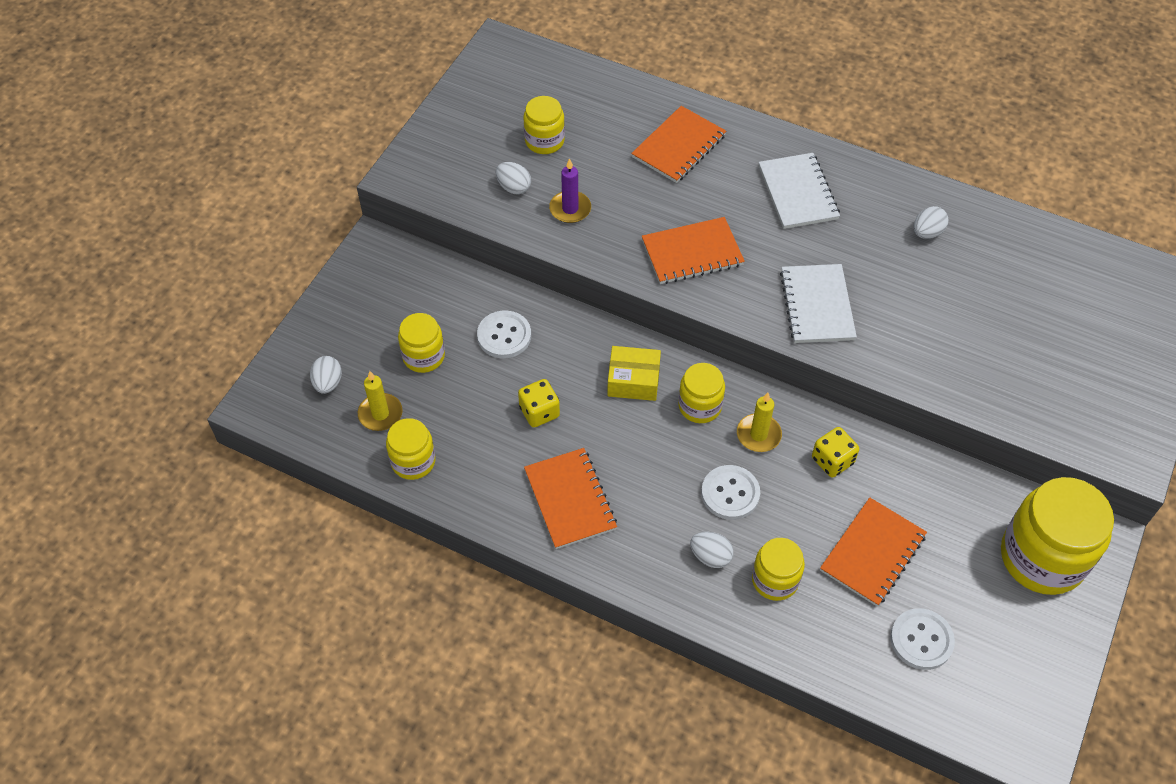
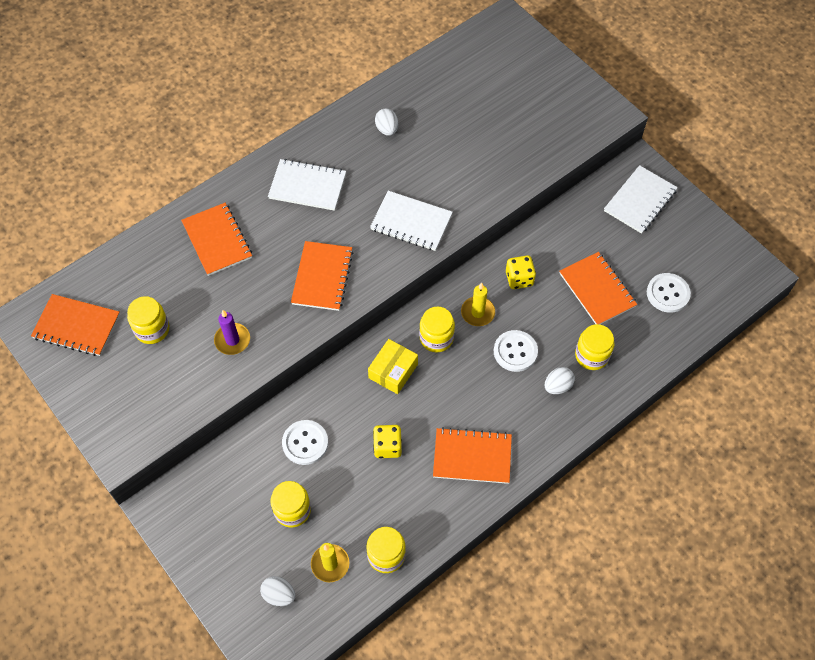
camera: 65 degrees left, 5 degrees up
white egg [496,162,531,194] -> none
yellow jar [1001,477,1114,595] -> white notebook [604,165,678,234]
none -> orange notebook [31,294,120,356]

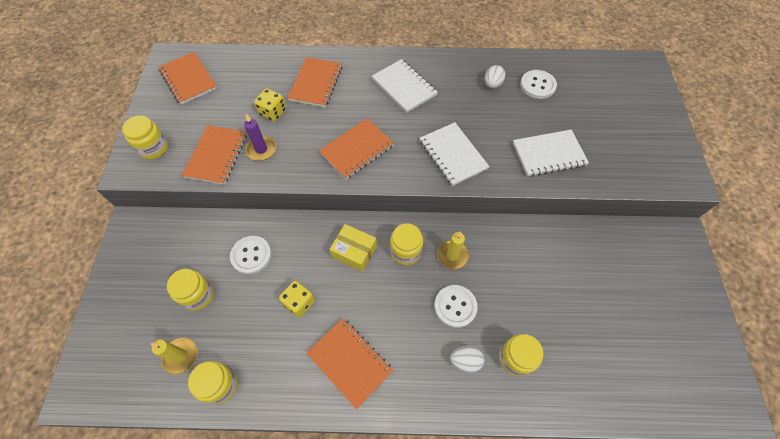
camera: 40 degrees right, 0 degrees up
yellow jar [127,296,169,344] -> yellow jar moved to [122,115,168,159]
white egg [260,576,295,606] -> none
yellow box [368,339,418,394] -> yellow box turned 45 degrees clockwise [329,224,377,272]
yellow dice [506,255,536,289] -> yellow dice moved to [254,88,286,121]
orange notebook [560,252,637,325] -> orange notebook moved to [182,125,247,185]
white notebook [604,165,678,234] -> white notebook moved to [513,130,589,177]
white button [647,273,691,313] -> white button moved to [520,70,557,99]

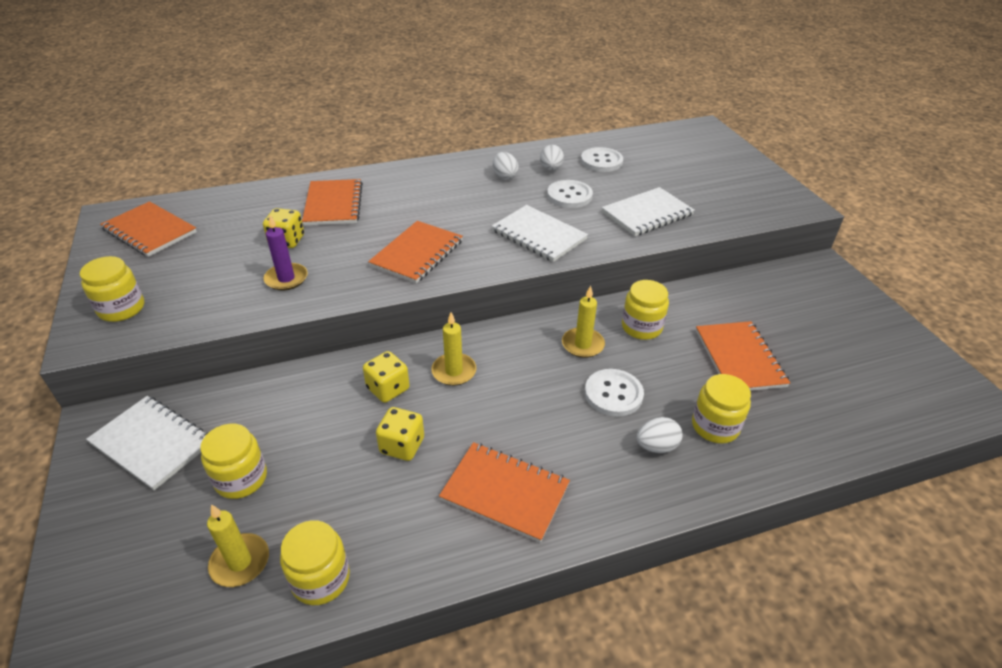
camera: 20 degrees left, 20 degrees down
orange notebook [182,125,247,185] -> orange notebook moved to [696,321,790,391]
white button [230,236,272,274] -> white button moved to [547,180,593,208]
yellow box [329,224,377,272] -> yellow candle [431,312,476,386]
white notebook [372,59,438,113] -> white notebook moved to [86,396,208,490]
yellow jar [390,223,423,265] -> yellow jar moved to [622,280,669,340]
none -> yellow dice [363,351,410,403]
none -> white egg [493,152,519,180]

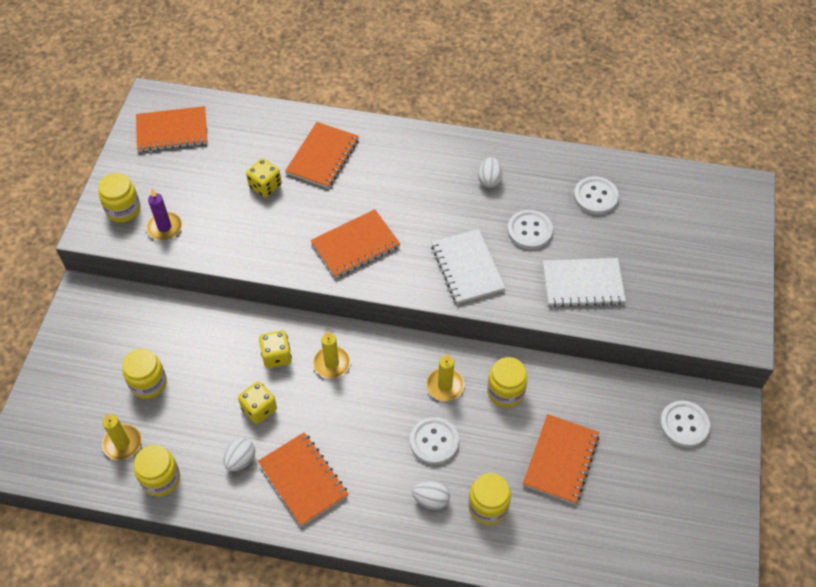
camera: 30 degrees right, 15 degrees up
white notebook [86,396,208,490] -> none
orange notebook [100,201,197,257] -> orange notebook turned 75 degrees counterclockwise [136,106,208,152]
purple candle [264,215,308,291] -> purple candle moved to [146,188,182,240]
white egg [540,145,564,171] -> white egg moved to [223,438,255,471]
none -> white button [660,401,710,447]

